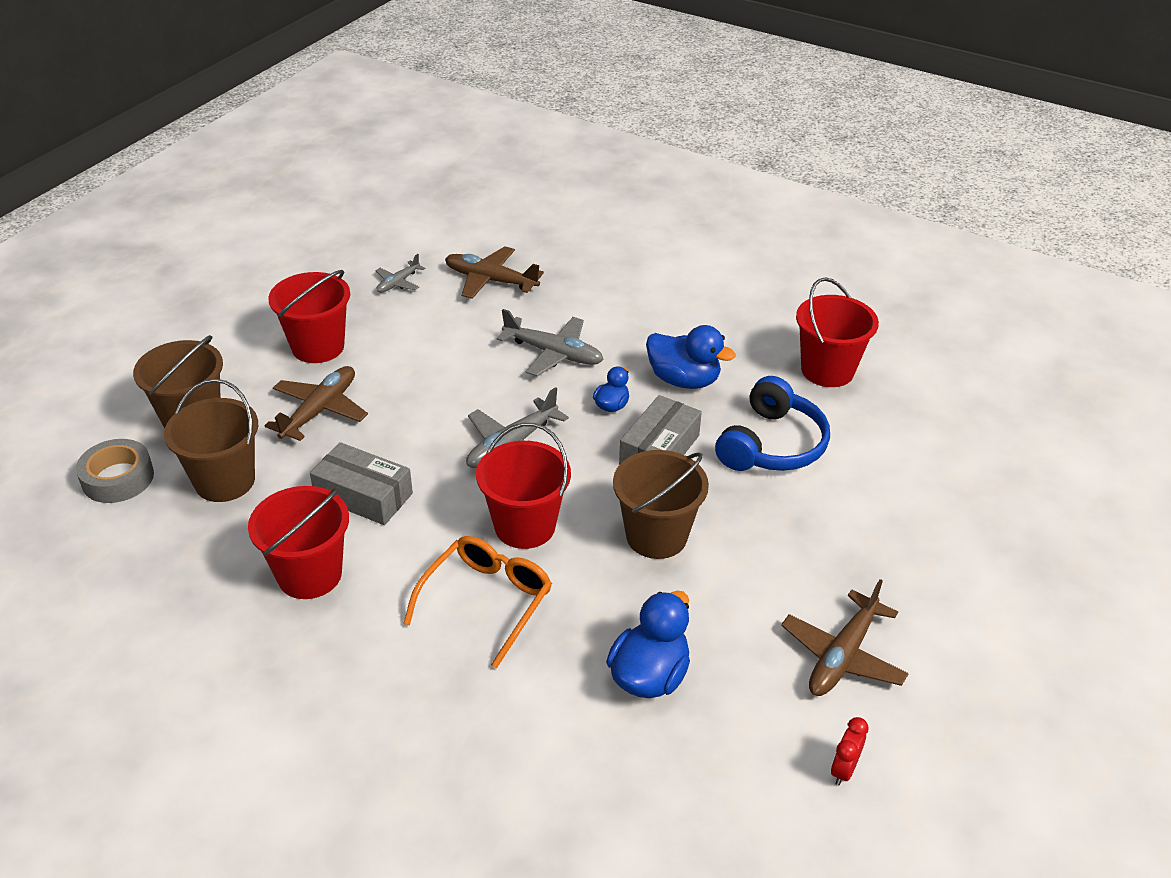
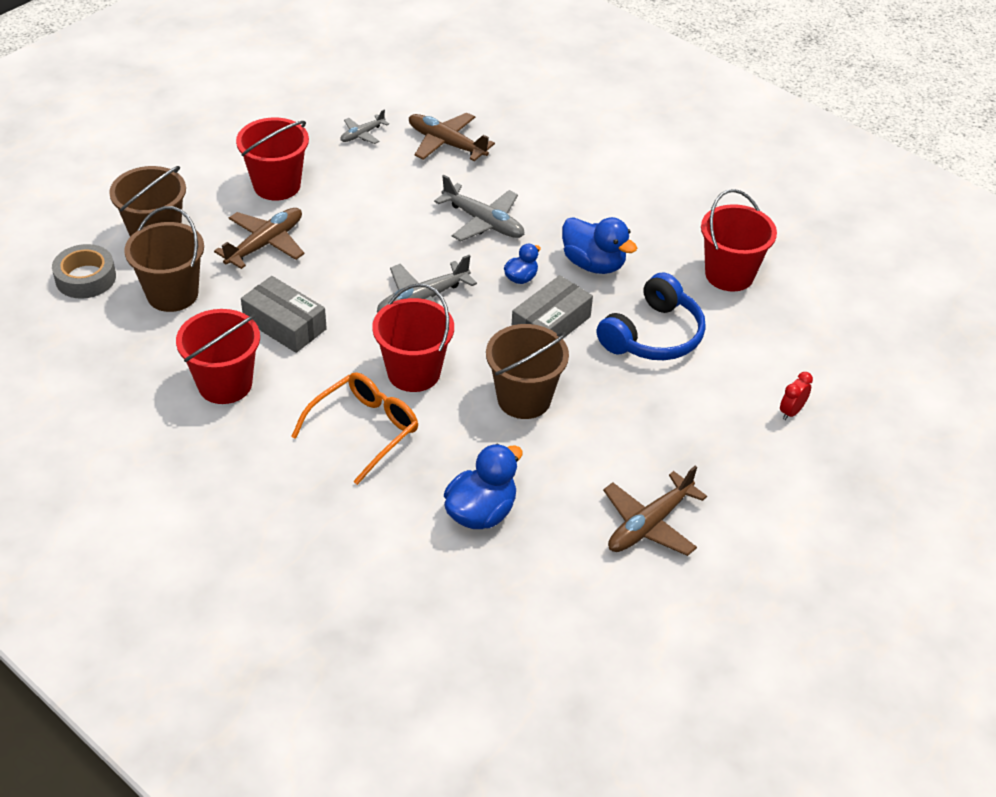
camera: 10 degrees right, 5 degrees up
red clock [831,717,869,785] -> red clock moved to [780,372,813,420]

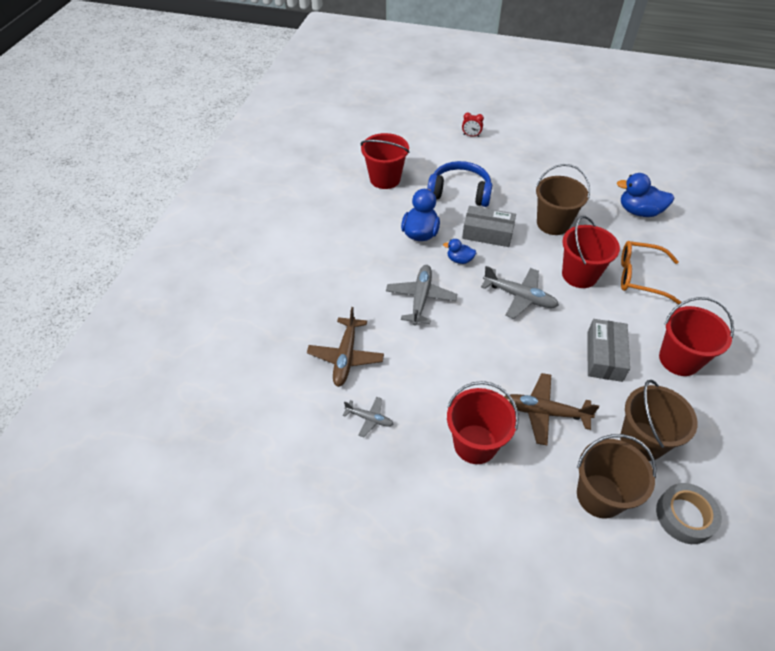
camera: 115 degrees left, 5 degrees up
brown plane [603,466,707,556] -> none

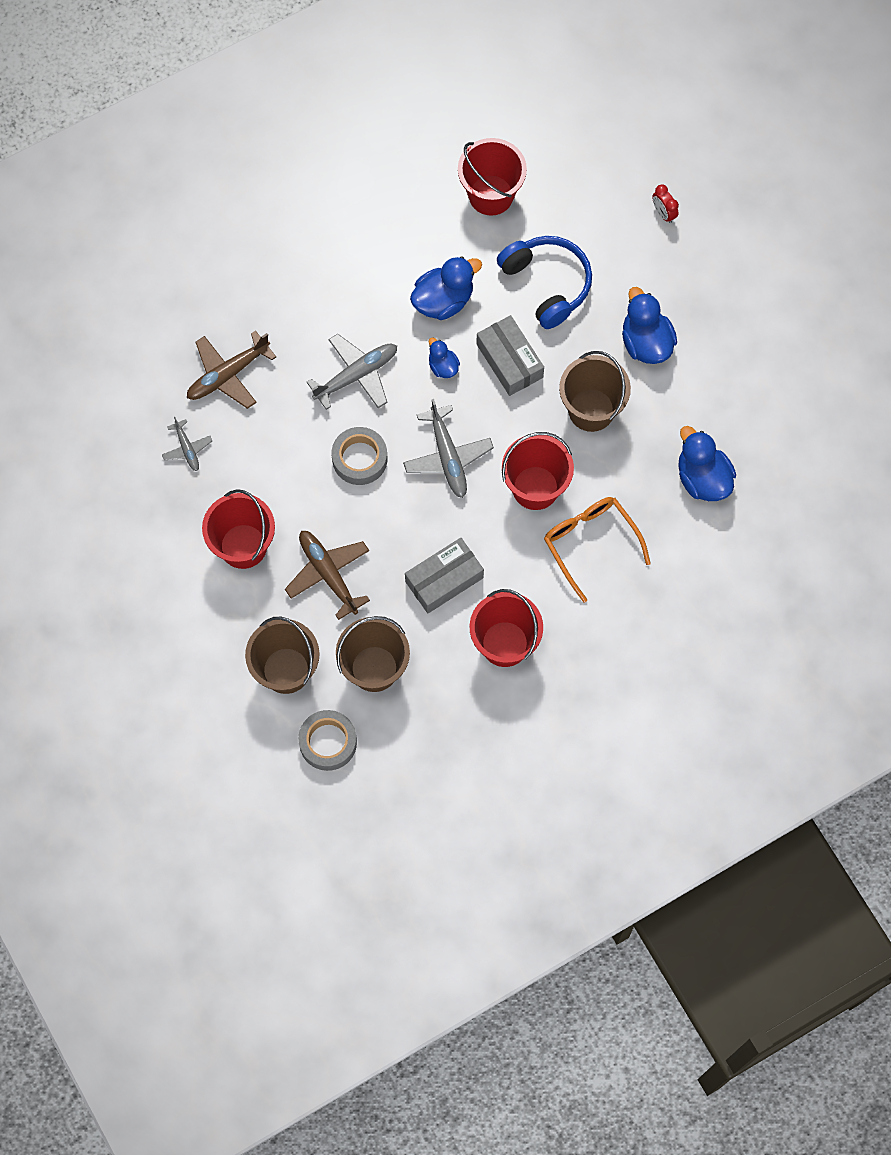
camera: 45 degrees right, 20 degrees up
none -> grey tape [332,427,387,485]
none -> blue duck [622,287,677,364]

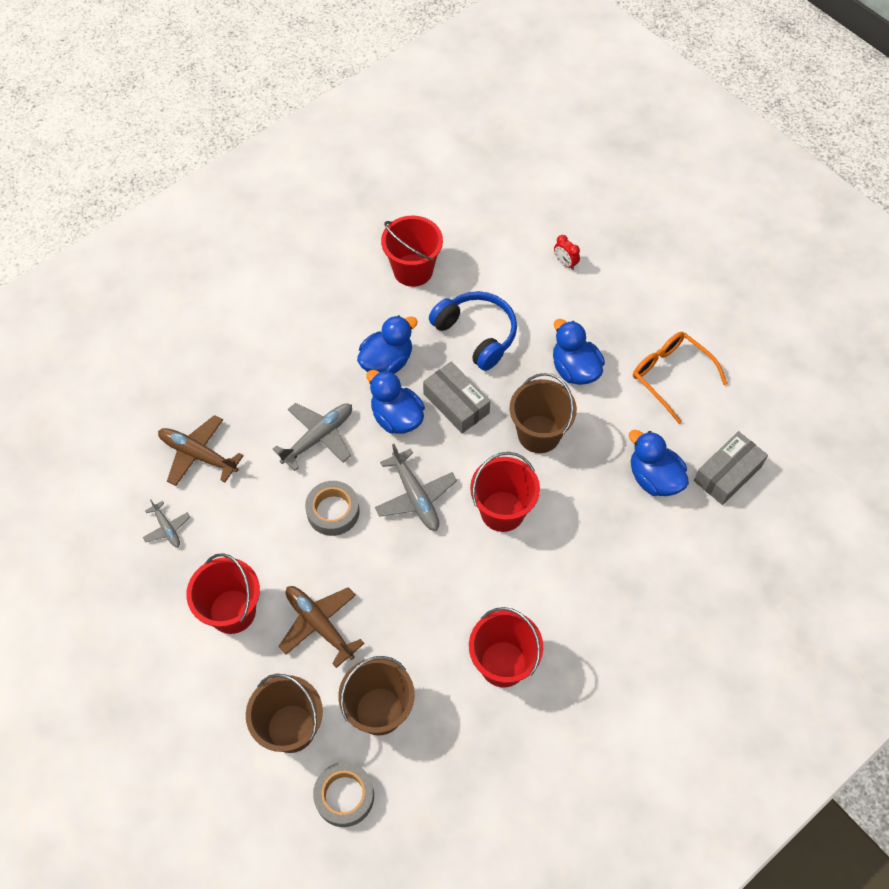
camera: 10 degrees left, 10 degrees down
brown plane [187,330,276,409] -> brown plane turned 75 degrees clockwise [158,415,244,486]
grey box [405,538,484,613] -> grey box moved to [694,431,768,505]
blue duck [429,337,460,378] -> blue duck [366,370,425,434], size x1.80
orange glasses [544,497,651,603] -> orange glasses moved to [633,332,728,424]

